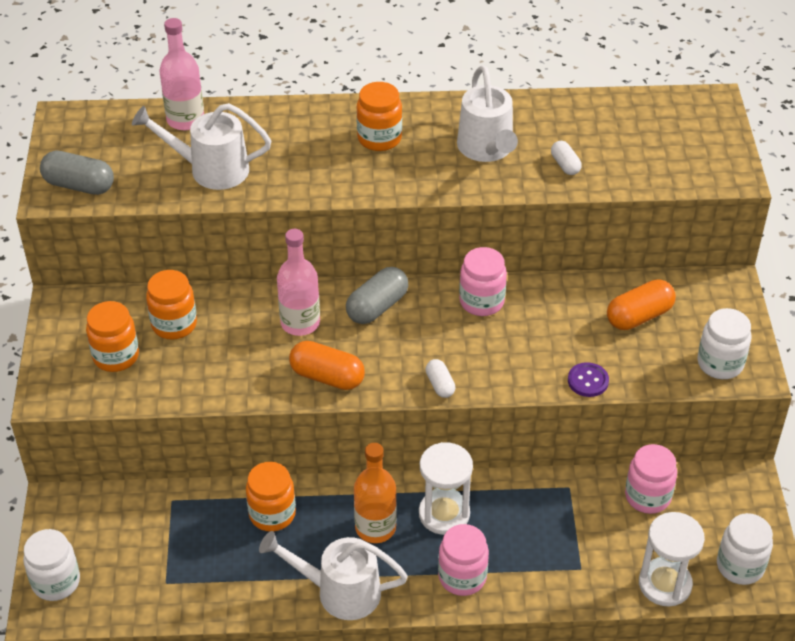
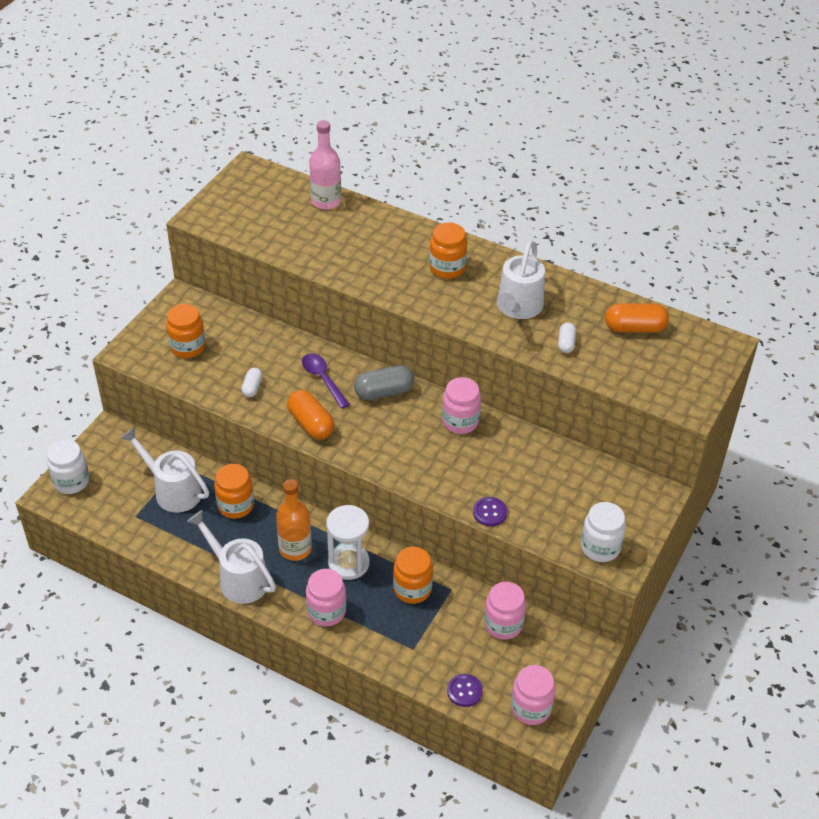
camera: 30 degrees right, 0 degrees up
grey capsule [40,151,114,195] -> none
white watering can [132,103,272,190] -> white watering can moved to [120,427,209,513]
orange jar [146,270,197,340] -> orange jar moved to [393,547,433,604]
pink bottle [277,229,320,336] -> purple spoon [302,353,350,409]
white capsule [425,359,455,398] -> white capsule moved to [241,368,263,397]
orange capsule [607,279,676,330] -> orange capsule moved to [605,303,669,333]
white hourglass [639,512,705,607] -> purple button [447,674,483,707]
white jar [717,513,773,585] -> pink jar [511,665,556,725]

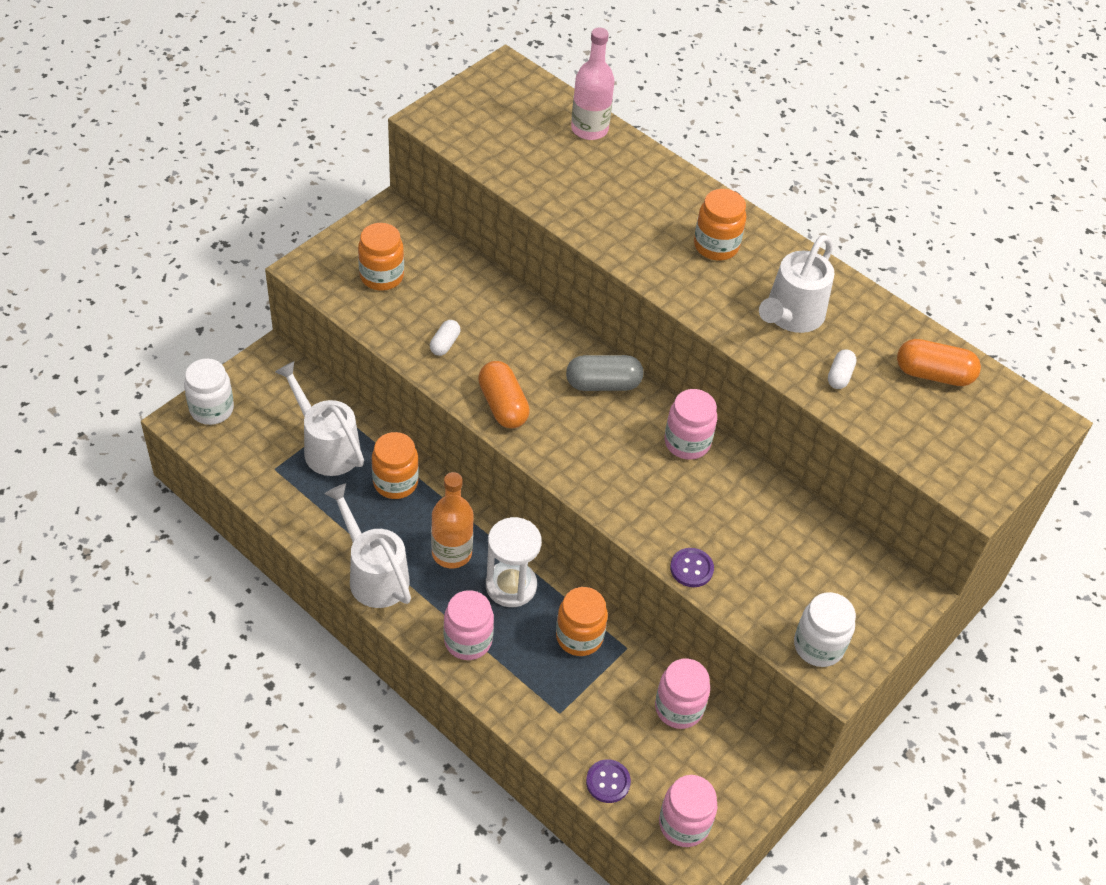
camera: 10 degrees right, 5 degrees up
purple spoon [302,353,350,409] -> none

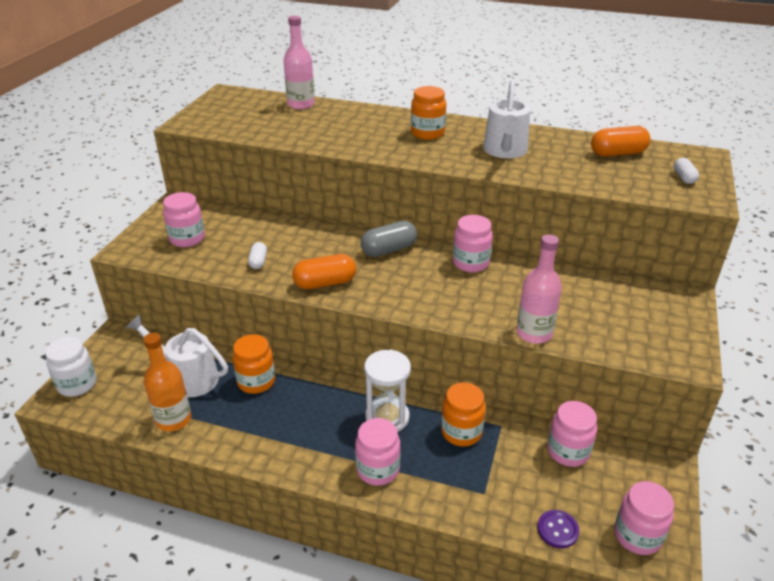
camera: 20 degrees left, 15 degrees down
white watering can [325,483,411,608] -> none
orange jar [358,223,404,291] -> pink jar [163,192,205,247]
orange bottle [431,472,474,568] -> orange bottle moved to [143,333,191,431]
orange capsule [478,361,530,428] -> orange capsule turned 60 degrees counterclockwise [292,254,356,289]
purple button [670,548,714,587] -> pink bottle [516,235,562,344]
white jar [794,592,856,667] -> none
white capsule [828,349,857,389] -> white capsule moved to [674,158,699,184]

